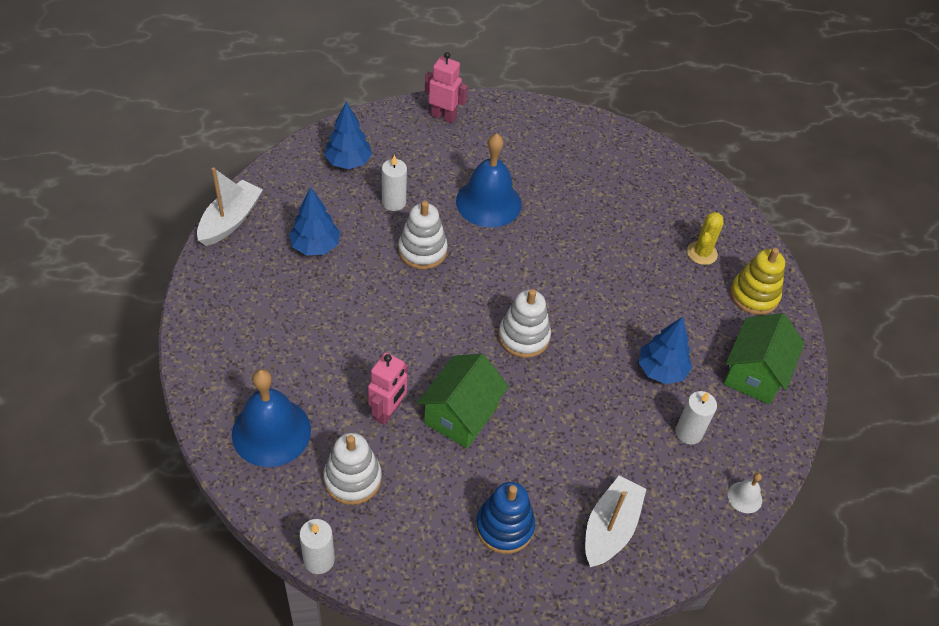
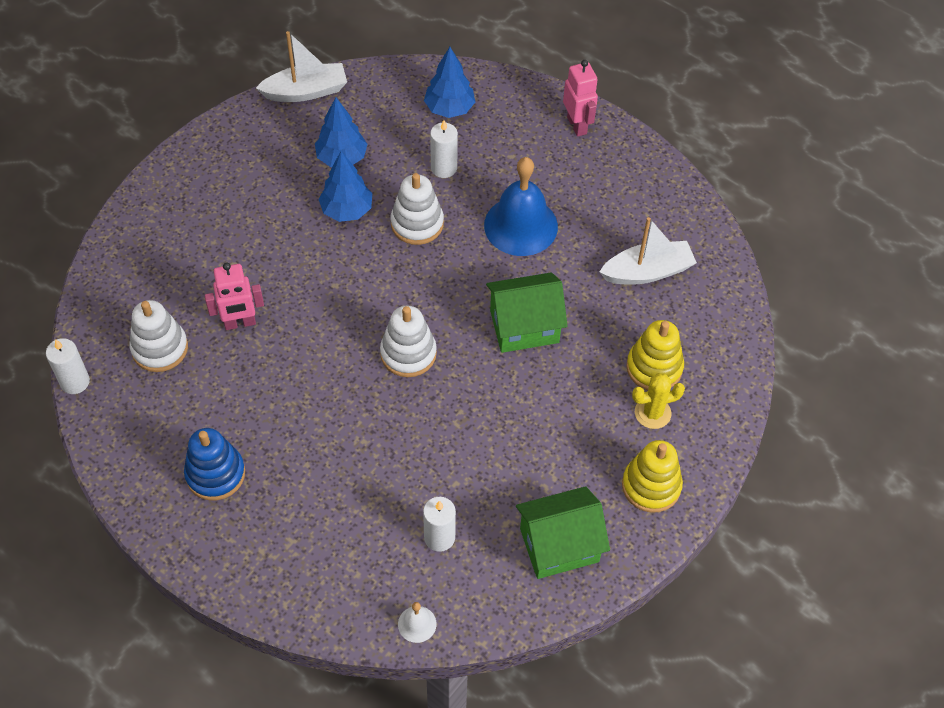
camera: 50 degrees right, 5 degrees up
blue bell [232,369,311,467] -> none
green house [417,354,509,448] -> green house moved to [486,272,568,353]
white boat [585,475,646,567] -> white boat moved to [599,217,697,285]
blue tree [638,316,692,384] -> blue tree moved to [318,151,372,222]
none -> yellow stacking toy [626,320,684,390]

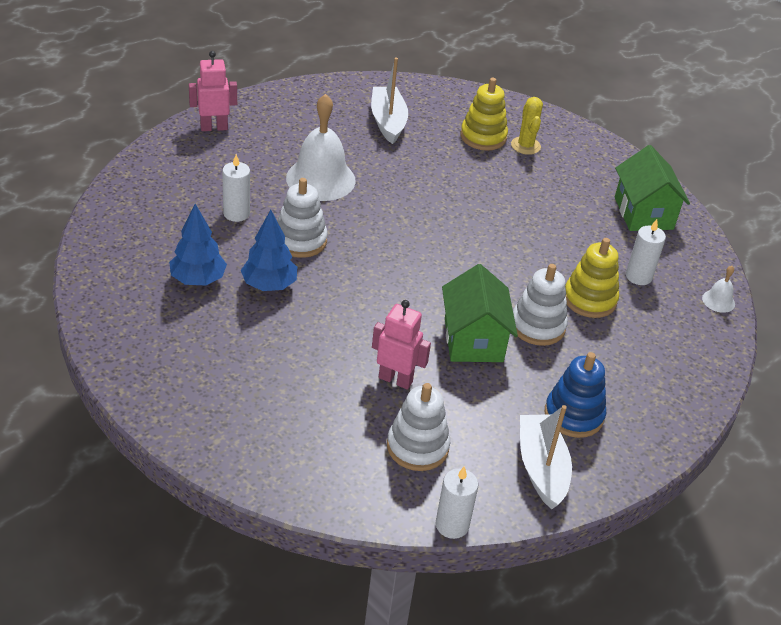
camera: 85 degrees left, 15 degrees down
pink robot [205,263,264,330] -> pink robot turned 60 degrees counterclockwise [372,300,431,389]
white boat [256,31,347,102] -> white boat moved to [520,405,572,509]
white stacking toy [380,305,437,377] -> white stacking toy moved to [513,264,568,346]
blue tree [424,47,475,118] -> none
blue bell [484,157,558,256] -> white bell [286,94,356,201]
green house [486,272,568,353] -> green house moved to [442,264,518,362]
yellow stacking toy [622,440,683,513] -> yellow stacking toy moved to [565,238,619,318]

